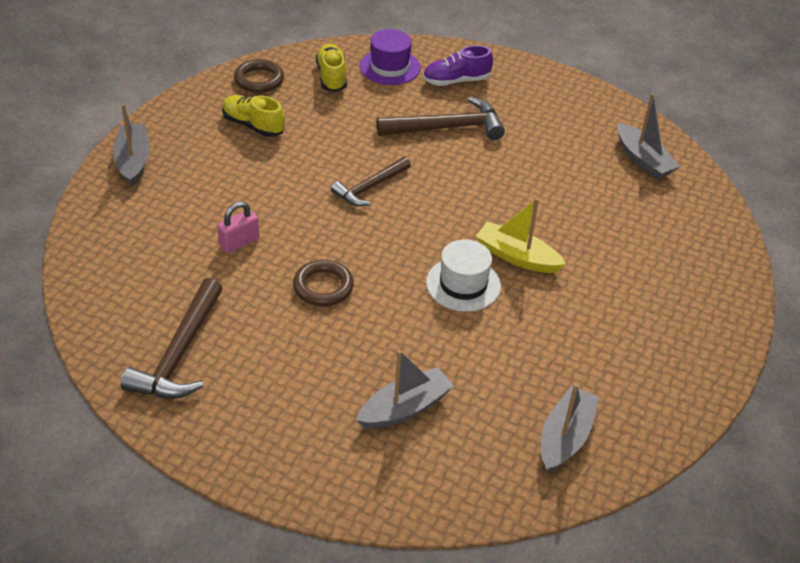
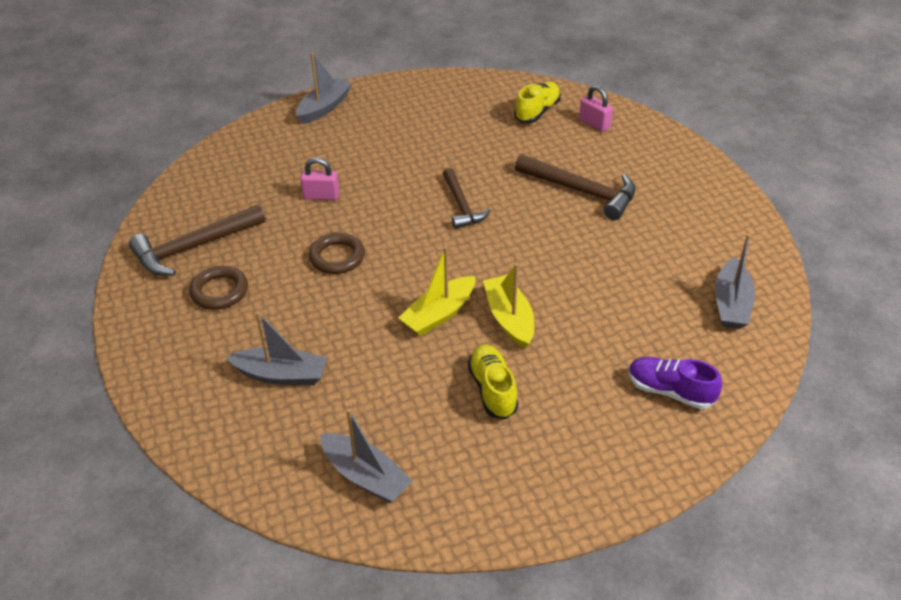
camera: 45 degrees right, 0 degrees up
yellow shoe [222,95,285,137] -> yellow shoe moved to [468,345,518,419]
brown ring [234,59,284,93] -> brown ring moved to [189,266,248,310]
brown hammer [331,157,411,206] -> brown hammer turned 105 degrees counterclockwise [443,168,491,229]
purple hat [360,29,421,85] -> pink padlock [579,85,613,132]
purple shoe [423,45,493,86] -> purple shoe moved to [628,357,722,409]
white hat [426,239,501,312] -> yellow boat [399,247,476,336]
grey boat [541,384,599,473] -> grey boat turned 60 degrees clockwise [320,409,413,503]

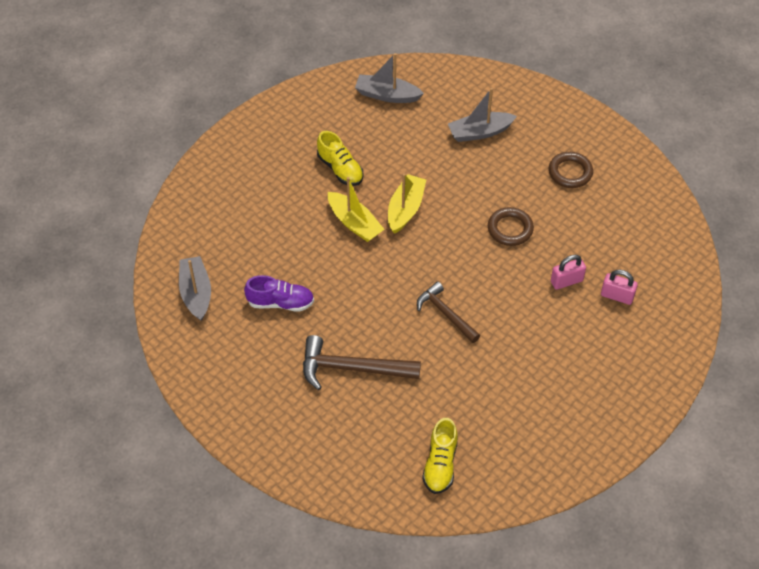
camera: 155 degrees right, 10 degrees up
brown hammer [129,205,265,276] -> none
grey boat [296,52,352,124] -> none
pink padlock [579,85,613,132] -> pink padlock moved to [601,270,638,305]
purple shoe [628,357,722,409] -> purple shoe moved to [244,275,314,312]

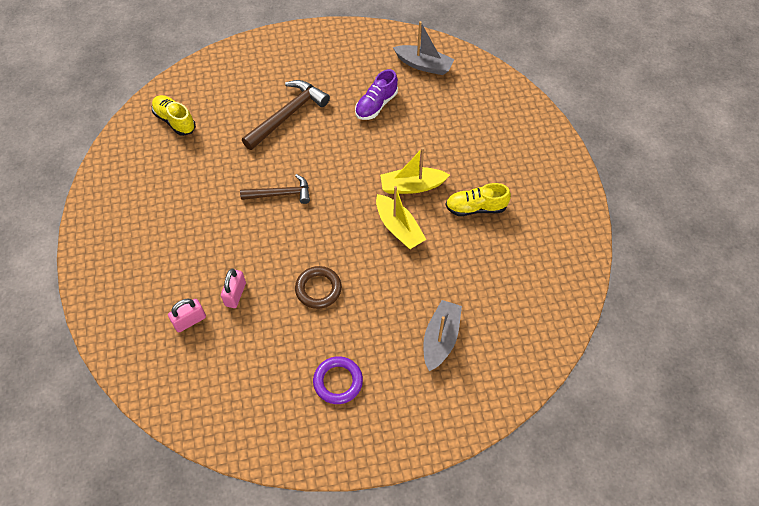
camera: 125 degrees right, 5 degrees up
grey boat [355,53,424,103] -> none
brown ring [549,152,593,188] -> purple ring [313,356,363,404]

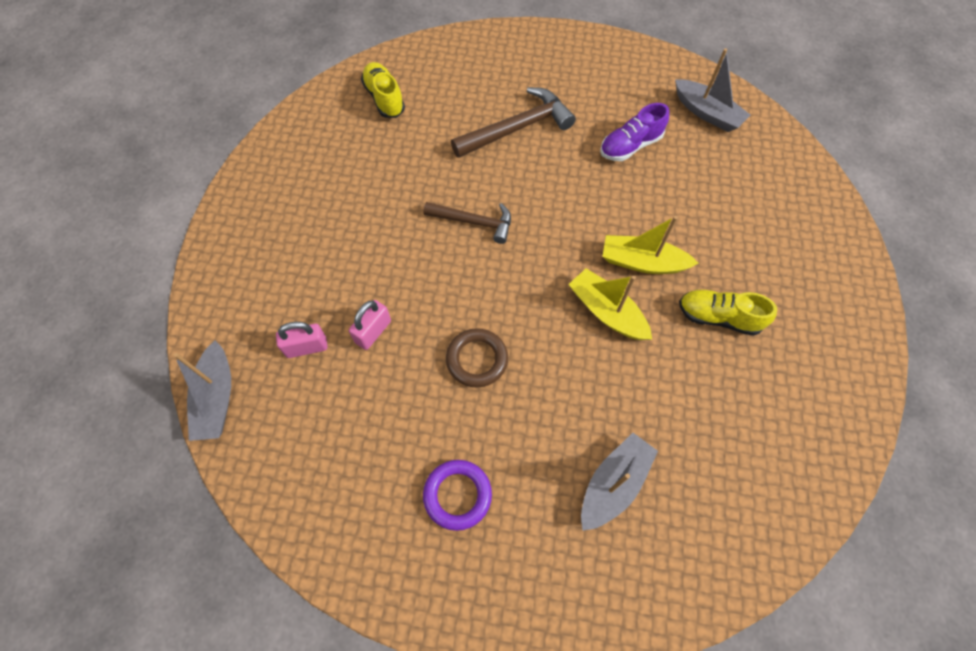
camera: 20 degrees right, 5 degrees up
yellow boat [376,186,426,249] -> yellow boat turned 150 degrees clockwise [568,269,652,340]
none -> grey boat [174,340,231,441]

